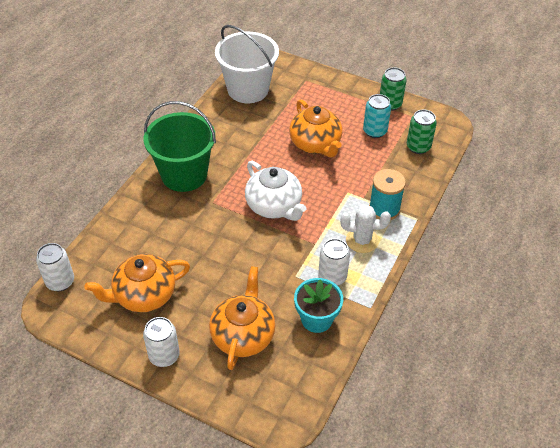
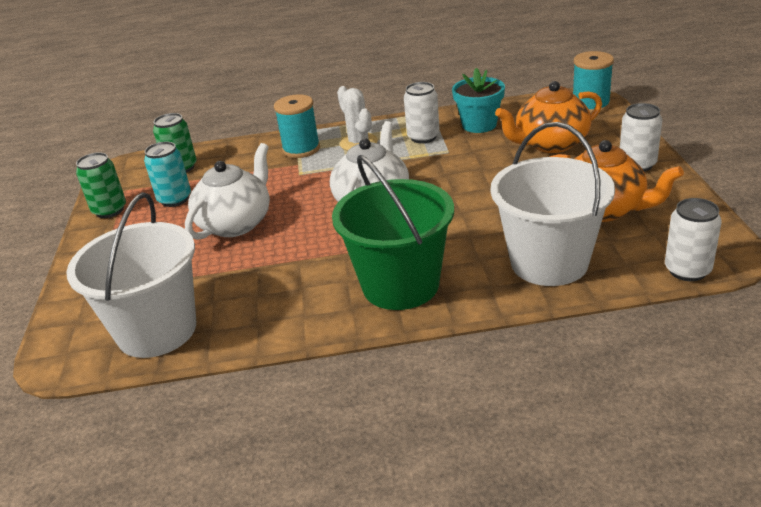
camera: 120 degrees left, 15 degrees down
orange teapot [289,99,343,158] -> white teapot [185,143,270,240]
none -> white bucket [490,122,615,286]
none -> turquoise spool [573,51,614,114]

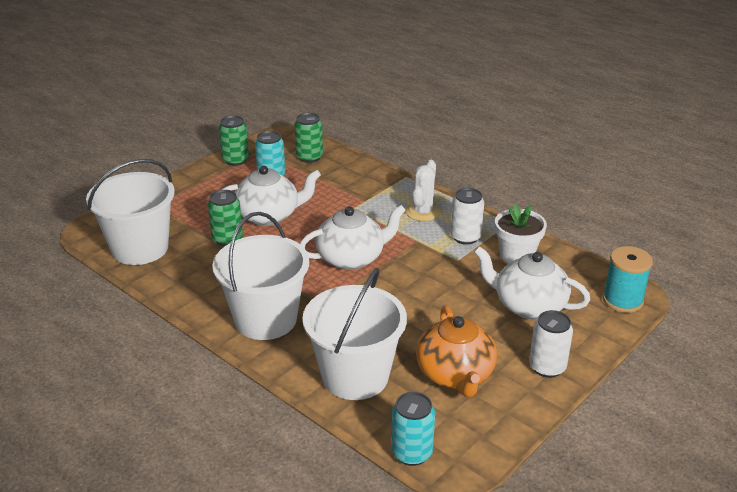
camera: 45 degrees right, 0 degrees up
turquoise spool [274,94,320,158] -> none
green bucket [332,155,454,310] -> white bucket [212,212,309,340]
turquoise flower pot [452,68,505,133] -> white flower pot [495,204,547,264]
orange teapot [495,81,602,153] -> white teapot [474,246,590,319]
white can [665,198,722,281] -> turquoise can [391,392,435,466]
none -> green can [208,190,243,247]

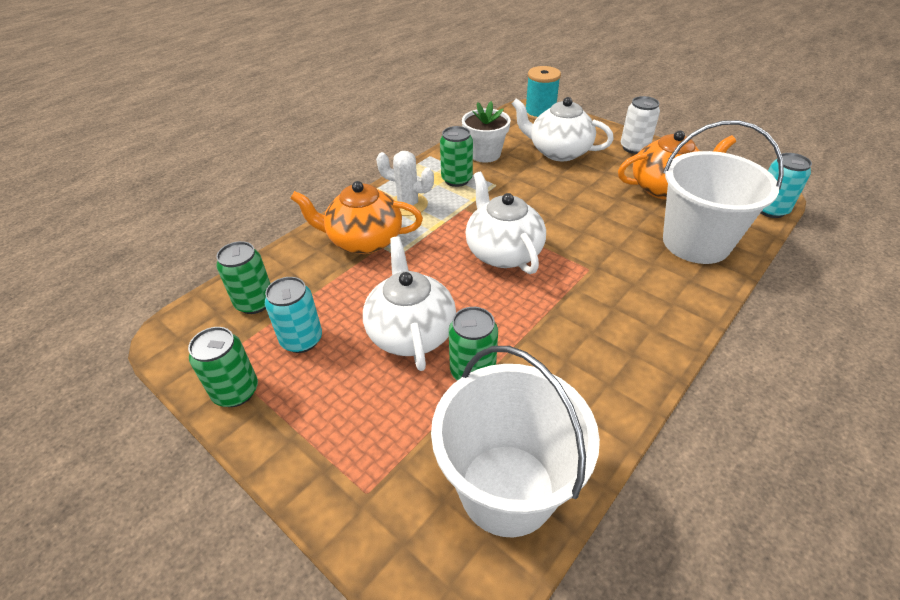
camera: 90 degrees left, 10 degrees up
white bucket [212,212,309,340] -> none
white can [450,188,484,245] -> green can [440,126,473,187]
white teapot [474,246,590,319] -> white teapot turned 90 degrees clockwise [512,97,614,161]
none -> orange teapot [290,181,423,254]

